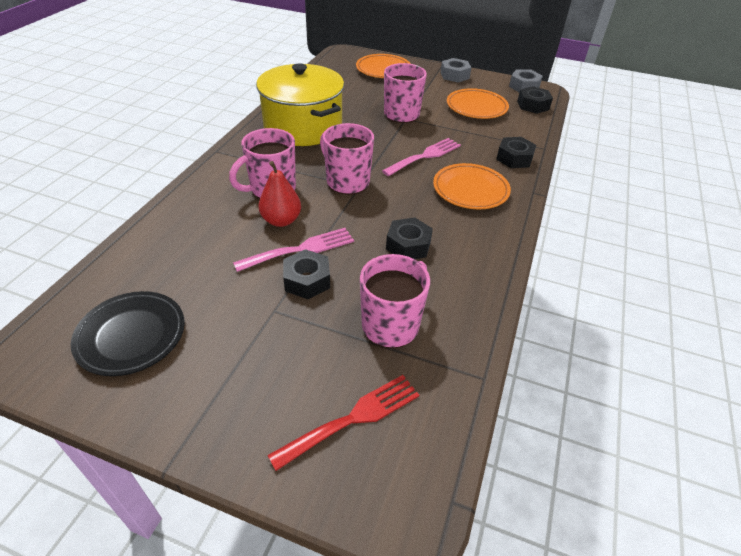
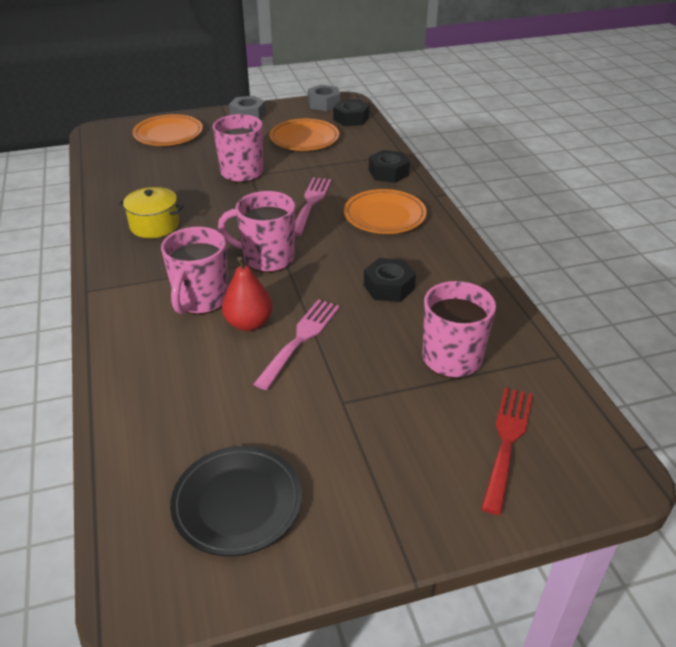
camera: 35 degrees left, 5 degrees down
yellow pot [256,63,344,146] -> yellow pot [119,187,183,238], size x0.50
black nut [283,249,330,299] -> none

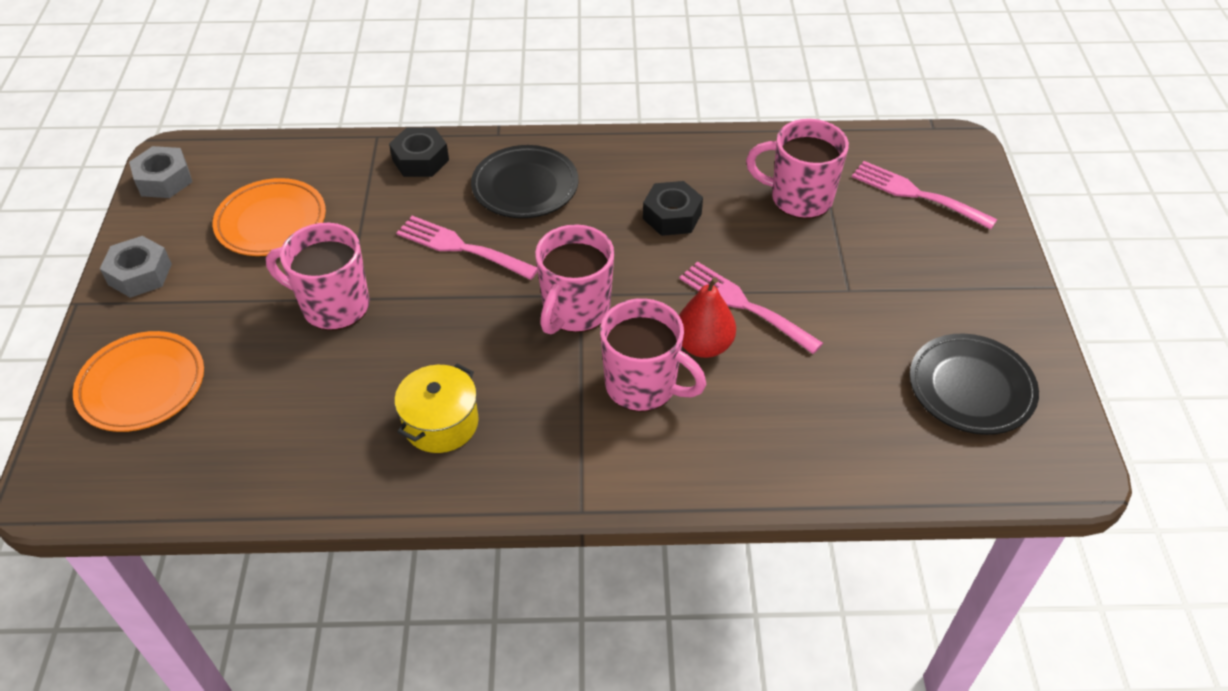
camera: 75 degrees left, 10 degrees up
black nut [333,99,369,126] -> none
orange plate [344,189,427,234] -> black plate [471,145,579,218]
red fork [481,388,533,515] -> pink fork [852,161,997,230]

